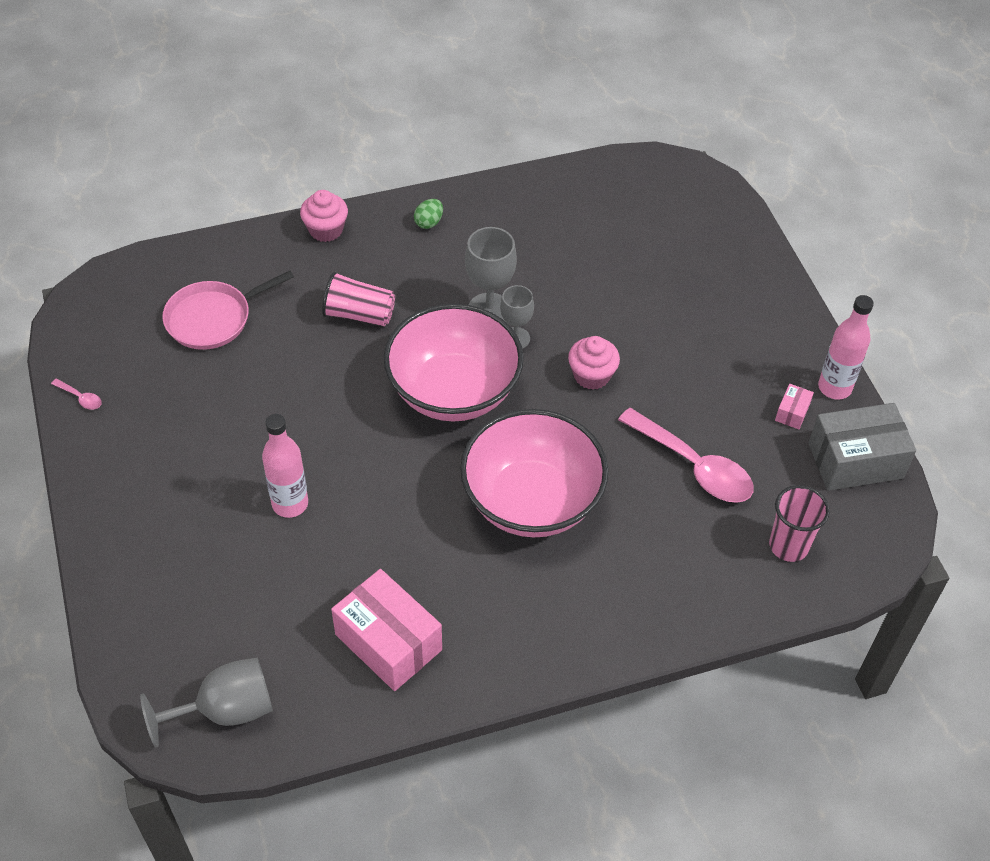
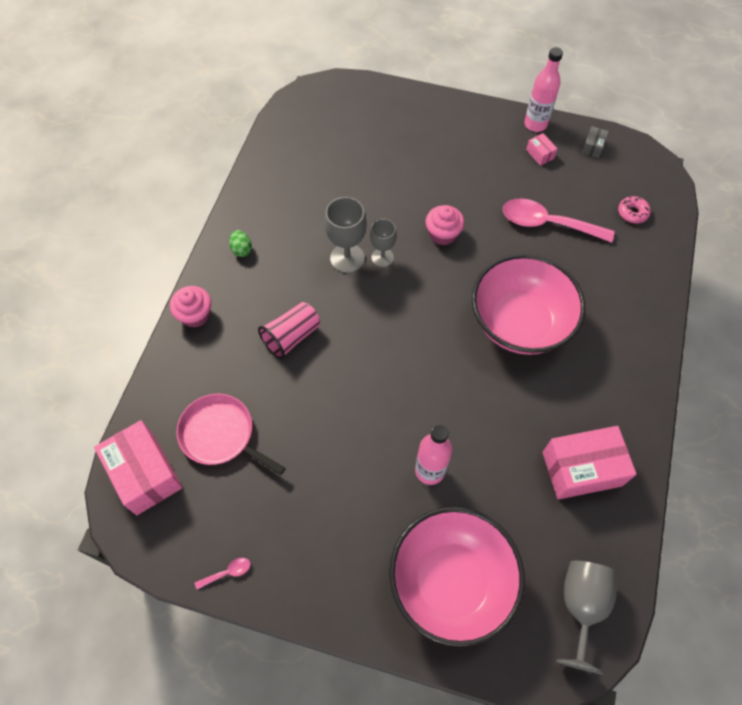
camera: 55 degrees left, 10 degrees up
pink pan [162,271,294,350] -> pink pan turned 120 degrees clockwise [177,394,286,475]
pink bowl [383,304,524,421] -> pink bowl moved to [389,507,525,647]
pink spoon [618,408,754,503] -> pink spoon turned 150 degrees counterclockwise [503,198,614,243]
pink cup [769,485,830,562] -> pink donut [618,196,651,224]
grey box [808,403,916,491] -> grey box [582,126,609,158], size x0.44
none -> pink box [94,420,183,515]

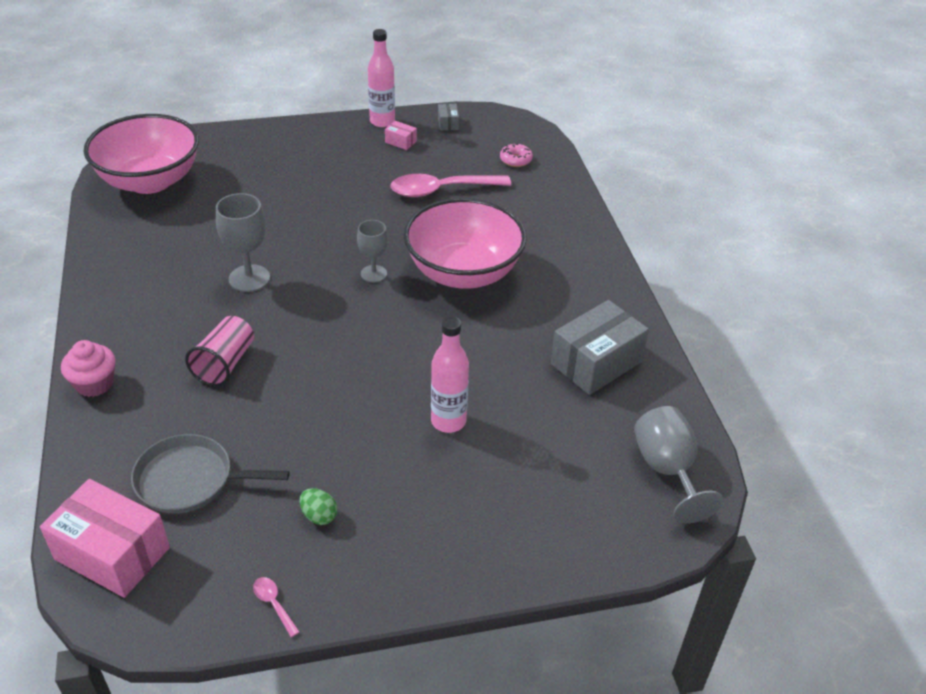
camera: 30 degrees left, 20 degrees down
pink pan [177,394,286,475] -> grey pan [131,434,290,514]
pink spoon [195,558,250,590] -> pink spoon turned 75 degrees counterclockwise [253,577,300,637]
green egg [229,230,252,257] -> green egg moved to [300,488,337,525]
grey goblet [370,219,397,267] -> grey goblet moved to [357,220,388,283]
pink bowl [389,507,525,647] -> pink bowl moved to [84,114,199,194]
pink cupcake [426,205,464,245] -> none
pink box [543,426,636,499] -> grey box [551,300,649,395]

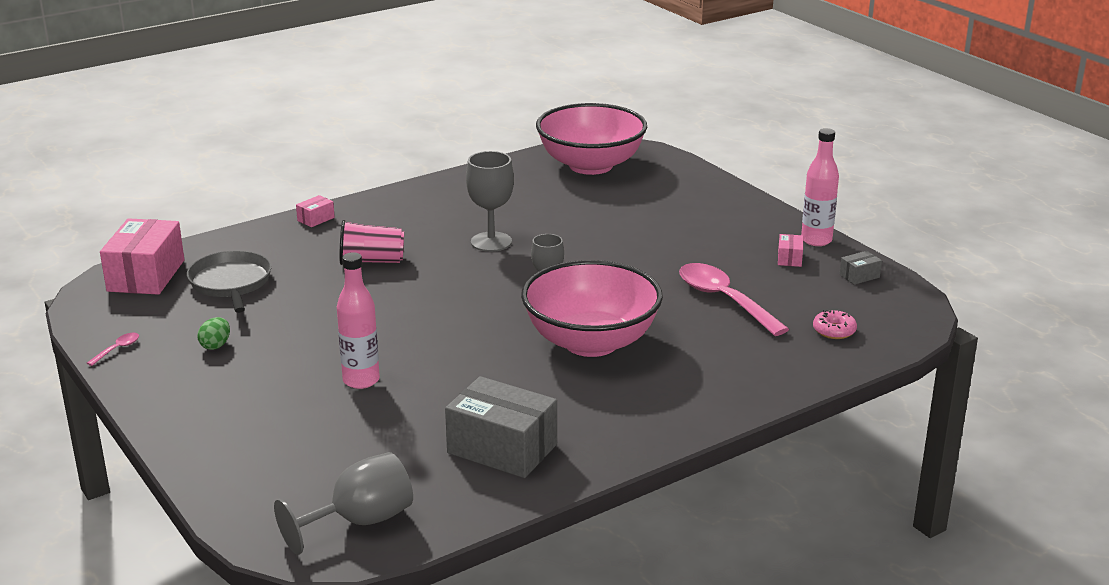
camera: 70 degrees right, 15 degrees down
pink cupcake [61,340,115,397] -> pink box [296,195,335,227]

